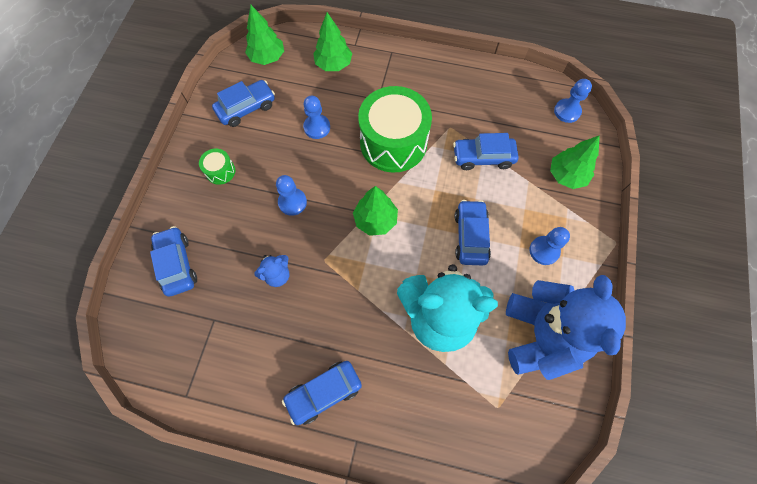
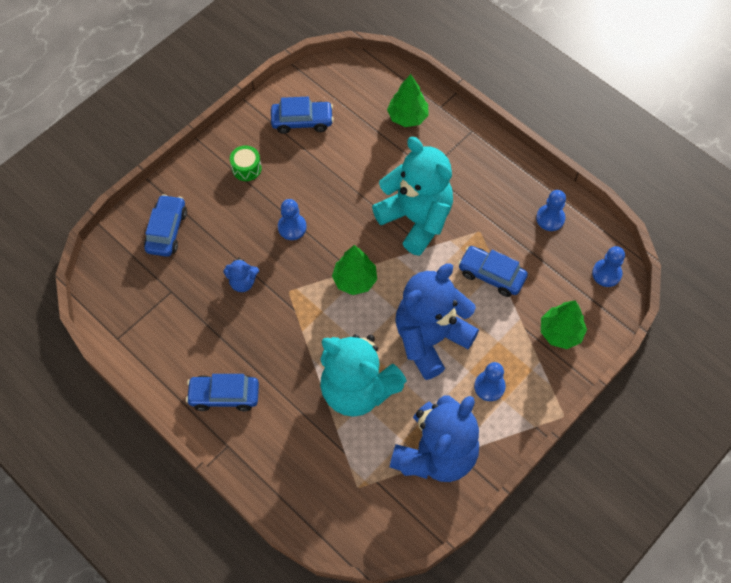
camera: 30 degrees right, 5 degrees down
green tree [245,5,284,65] -> none
blue pawn [303,96,330,139] -> blue pawn moved to [536,190,566,231]
green drum [358,86,432,173] -> turquoise teddy bear [372,137,453,256]
blue car [455,200,491,266] -> blue teddy bear [395,263,479,380]

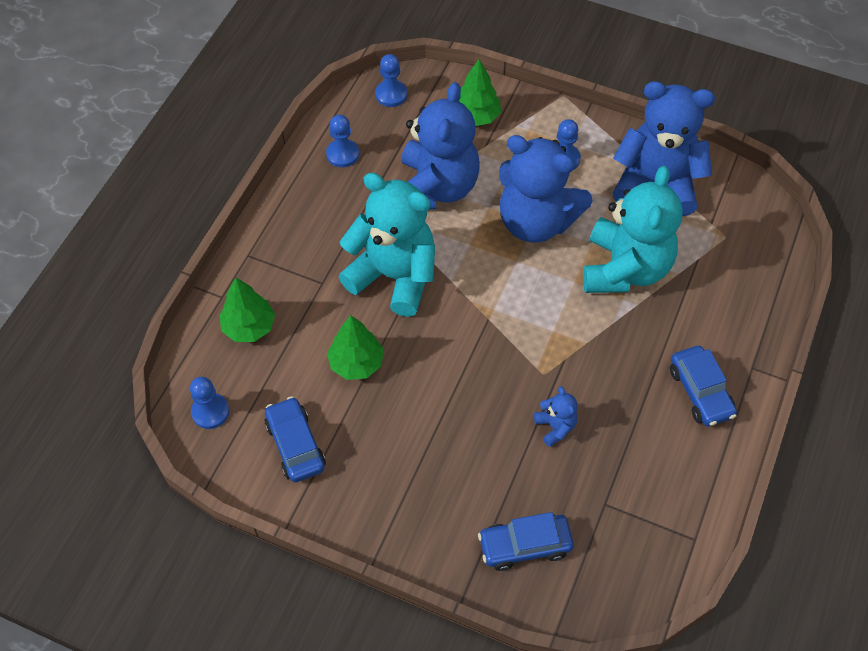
camera: 110 degrees left, 5 degrees down
green drum [230,145,262,181] -> none
blue pawn [278,199,307,240] -> blue pawn moved to [190,377,229,429]
green tree [332,245,377,295] -> green tree moved to [327,315,384,380]
turquoise teddy bear [372,137,453,256] -> turquoise teddy bear turned 90 degrees clockwise [338,173,435,317]
blue car [458,246,528,297] -> blue teddy bear [401,82,480,210]

